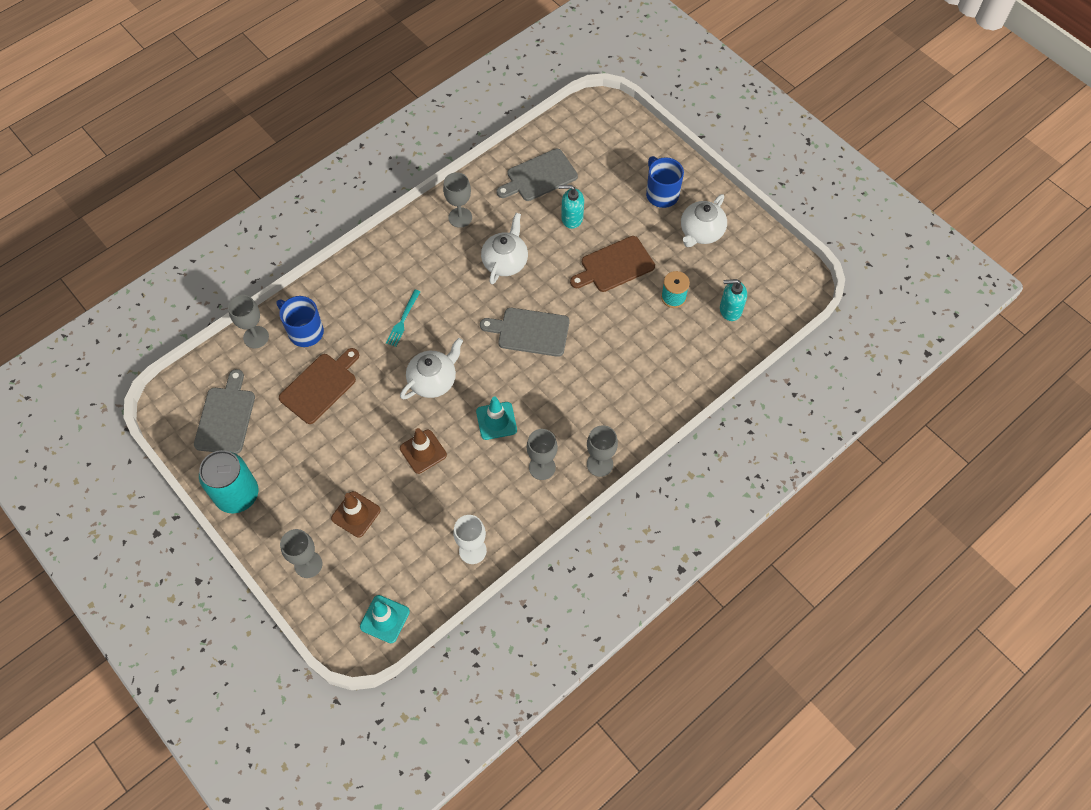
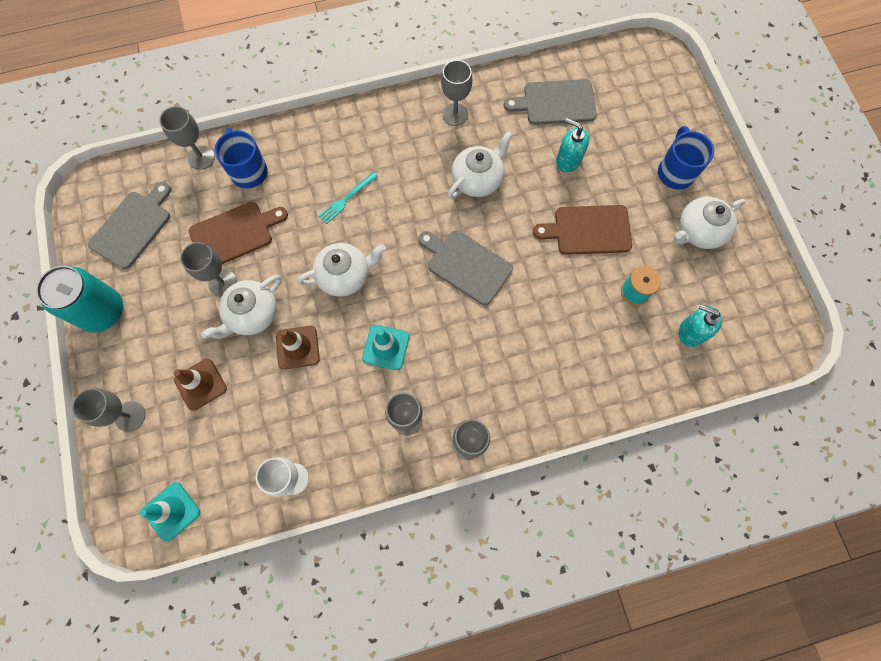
camera: 25 degrees right, 10 degrees up
none -> grey goblet [180,242,237,297]
none -> white teapot [201,275,281,339]

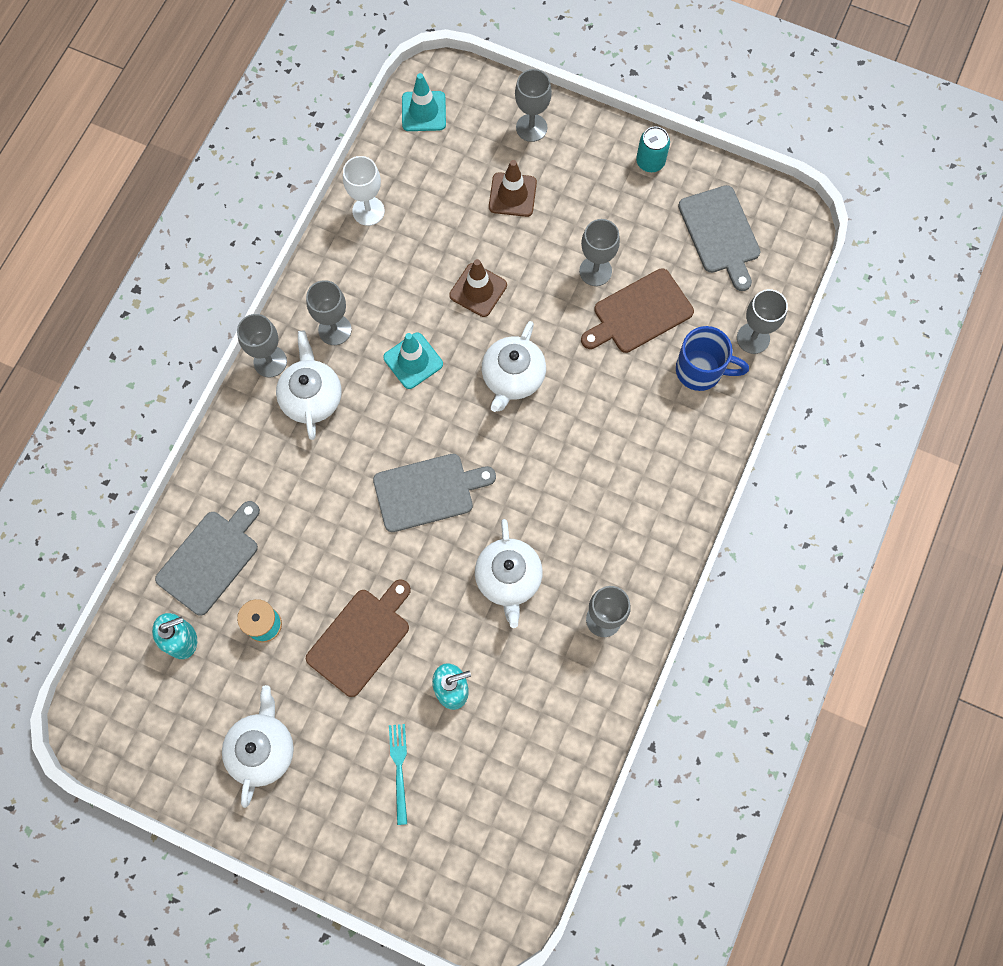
camera: 130 degrees right, 0 degrees up
turquoise can [36,266,123,332] -> turquoise can [636,126,670,172], size x0.56
brown cutting board [189,202,288,264] -> brown cutting board turned 45 degrees clockwise [581,268,694,353]
white teapot [201,275,281,339] -> white teapot moved to [276,330,342,440]
turquoise fork [319,172,378,224] -> turquoise fork moved to [389,724,407,825]
grey cutting board [504,79,597,125] -> grey cutting board moved to [155,501,260,616]
blue mug [658,126,714,189] -> none

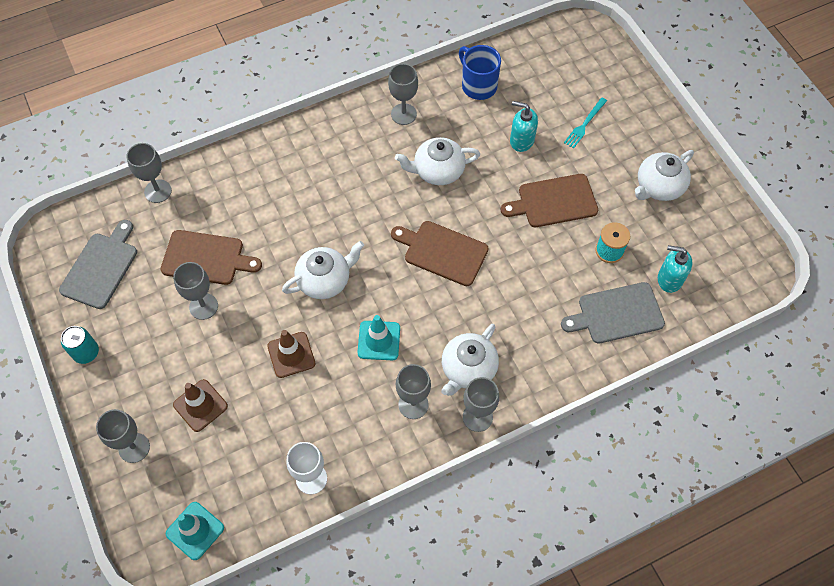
camera: 140 degrees left, 10 degrees down
grey cutting board [373,454,496,532] -> brown cutting board [391,221,489,286]
white teapot [475,519,543,628] -> white teapot turned 135 degrees counterclockwise [395,137,480,185]
blue mug [676,326,749,391] -> blue mug moved to [459,45,501,100]

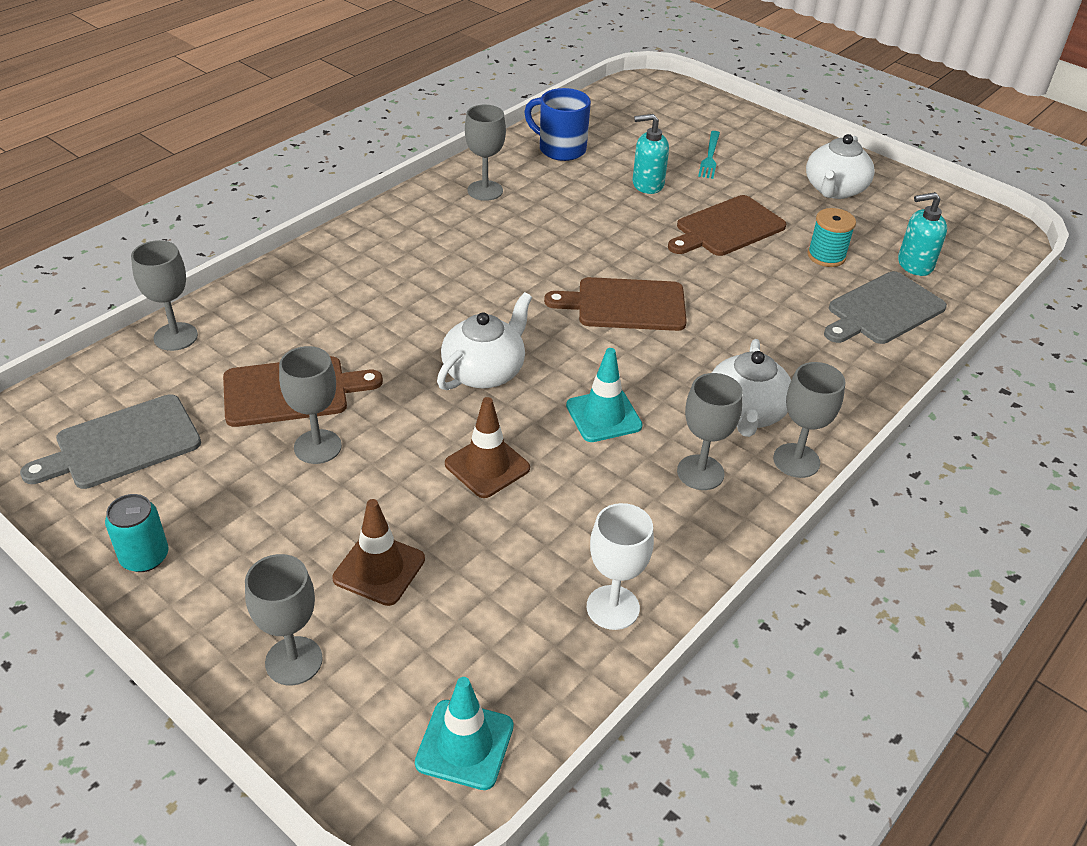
camera: 25 degrees left, 20 degrees down
grey cutting board [59,220,137,309] -> grey cutting board turned 120 degrees counterclockwise [20,394,201,489]
white teapot [395,137,480,185] -> none

